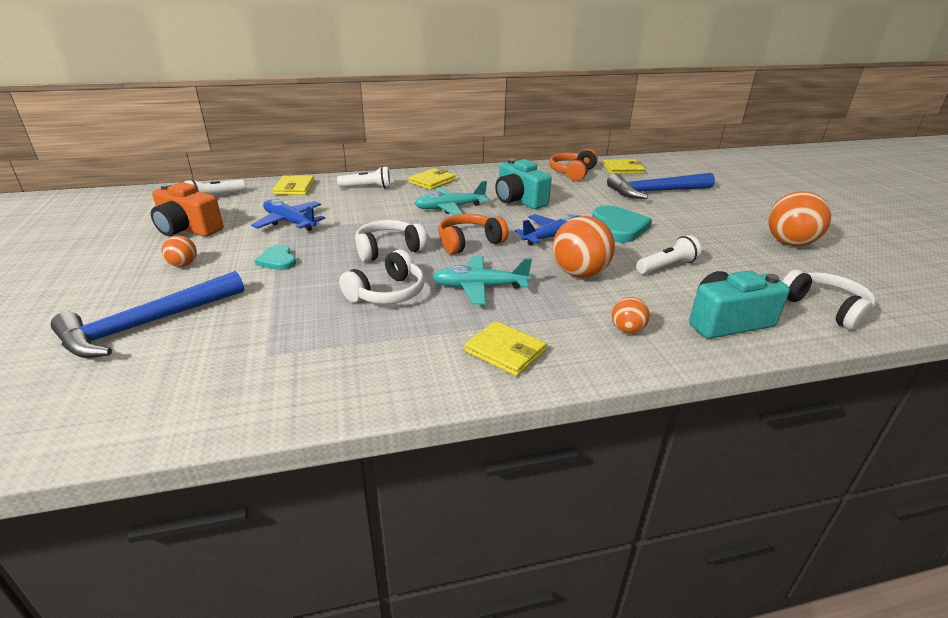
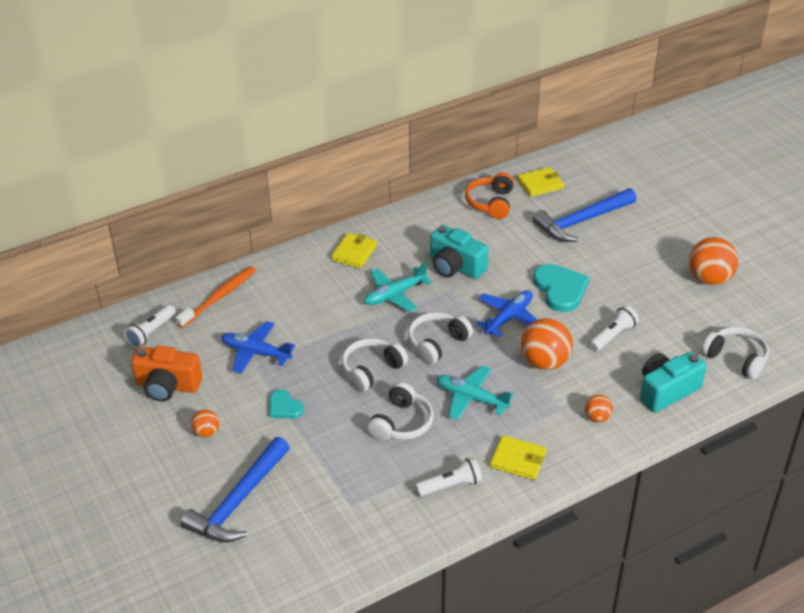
camera: 15 degrees left, 10 degrees up
yellow wallet [273,175,314,195] -> orange toothbrush [176,266,256,328]
white flashlight [337,166,391,188] -> white flashlight moved to [415,457,482,497]
turquoise plane [433,256,532,305] -> turquoise plane turned 45 degrees clockwise [436,365,514,420]
orange headphones [438,214,509,255] -> white headphones [408,312,473,364]

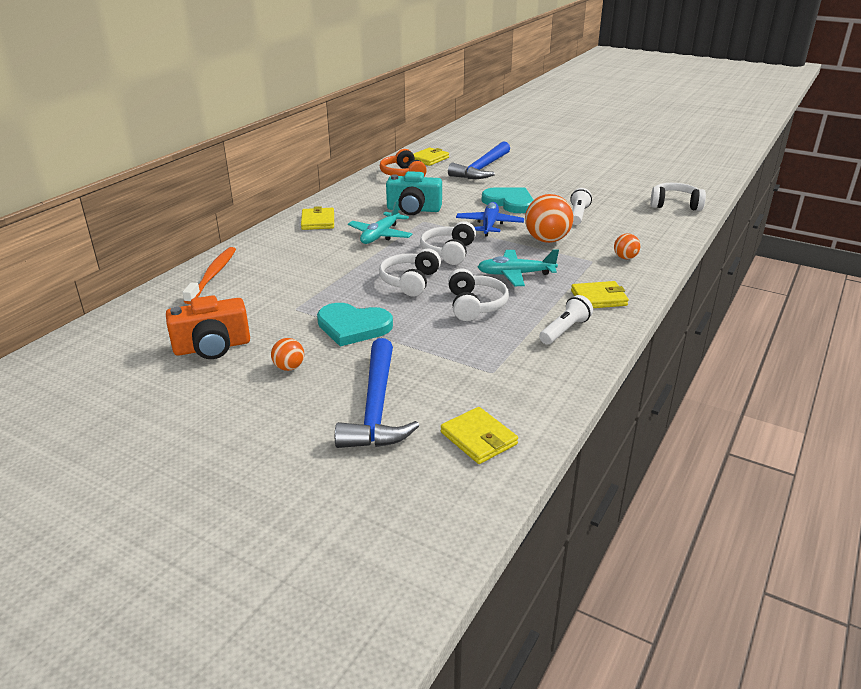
camera: 30 degrees left, 10 degrees down
white flashlight [124,305,176,348] -> none
blue plane [221,321,295,374] -> none
turquoise heart [269,390,304,419] -> turquoise heart [317,303,393,346], size x1.74
turquoise camera [640,352,707,413] -> none
orange ball [689,237,738,285] -> none
none -> yellow wallet [441,407,518,464]

